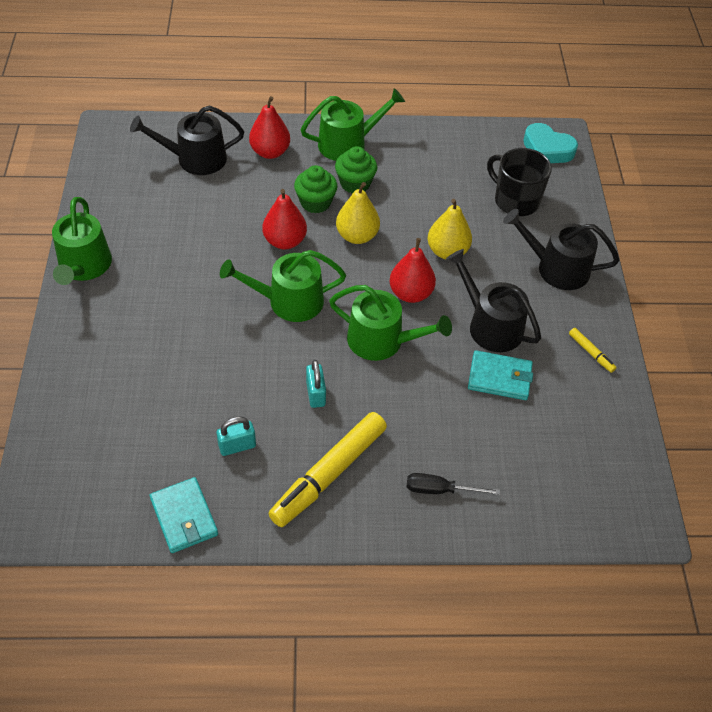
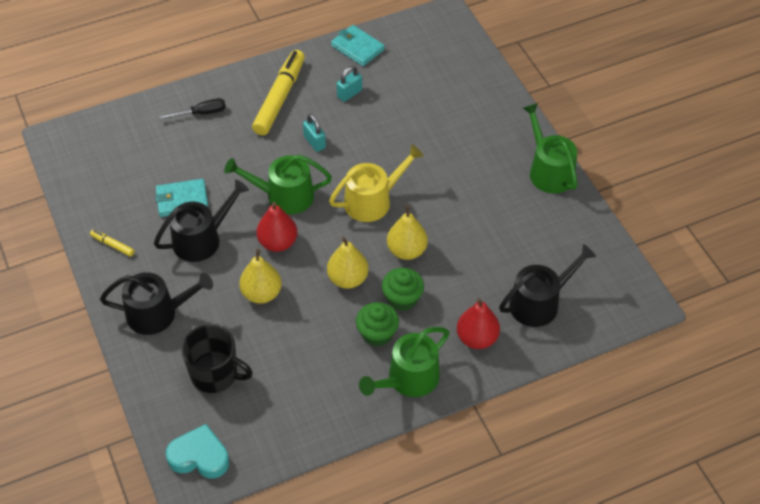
camera: 160 degrees right, 0 degrees up
green watering can [220,250,346,322] -> yellow watering can [329,145,424,222]
red pear [263,189,307,250] -> yellow pear [387,205,428,260]
black watering can [446,249,541,352] -> black watering can turned 60 degrees counterclockwise [154,180,249,262]

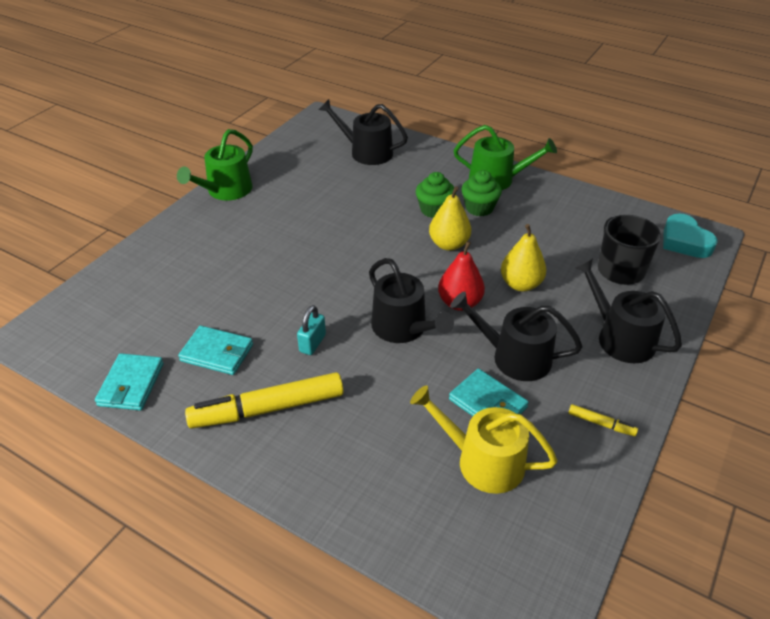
camera: 125 degrees left, 10 degrees down
yellow marker [90,229,135,257] -> yellow marker turned 60 degrees counterclockwise [568,404,638,436]
black screwdriver [159,98,226,119] -> none
green watering can [224,155,332,214] -> black watering can [369,258,454,343]
yellow watering can [329,145,424,222] -> yellow watering can moved to [410,386,558,494]
turquoise padlock [337,66,362,102] -> turquoise wallet [178,326,253,375]
yellow pear [387,205,428,260] -> none
red pear [457,298,500,349] -> none

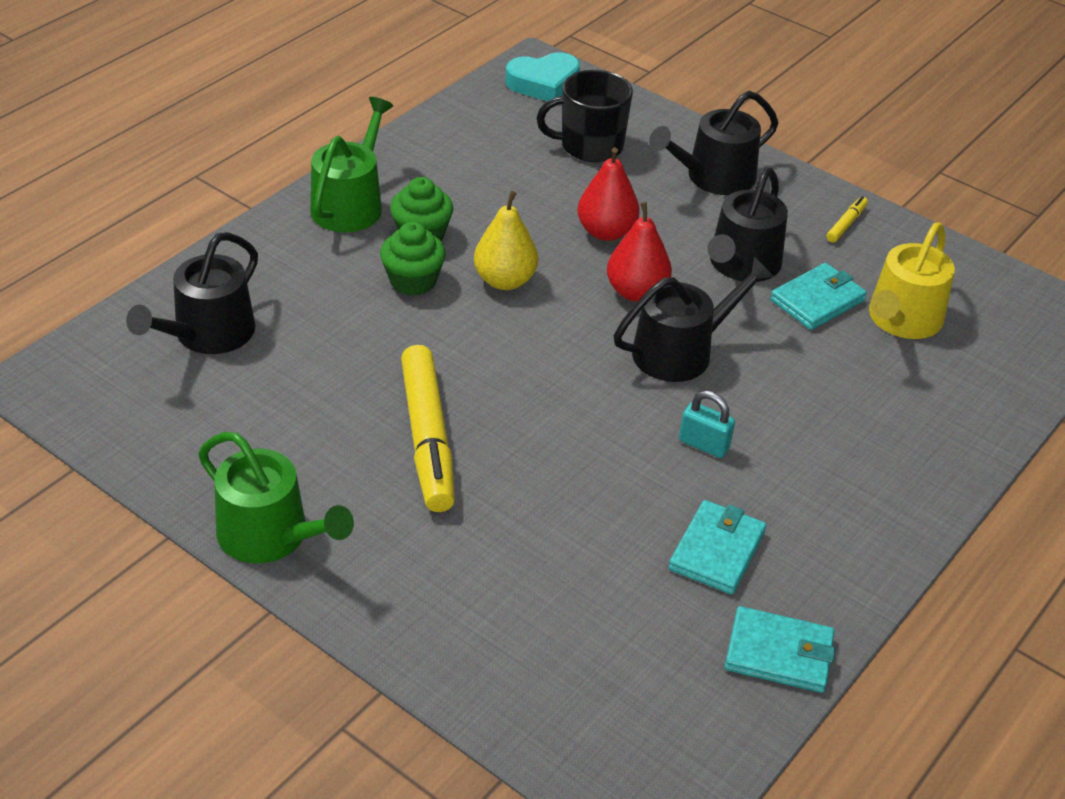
camera: 85 degrees left, 0 degrees up
yellow marker [185,372,344,428] -> yellow marker moved to [401,345,455,512]
yellow pear [501,224,546,292] -> red pear [577,147,640,241]

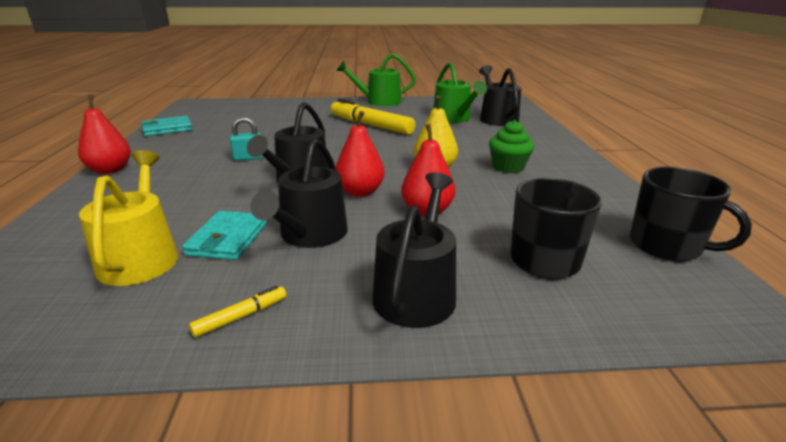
camera: 140 degrees right, 15 degrees down
green watering can [310,97,393,232] -> green watering can moved to [433,62,487,123]
green cupcake [380,222,446,296] -> none
turquoise heart [506,52,580,101] -> none
turquoise wallet [669,500,766,594] -> none
black watering can [708,168,788,282] -> black watering can turned 150 degrees counterclockwise [250,138,348,248]
yellow marker [826,196,868,243] -> yellow marker turned 120 degrees counterclockwise [189,285,286,338]
none -> red pear [78,94,131,174]
none -> black mug [630,167,752,261]

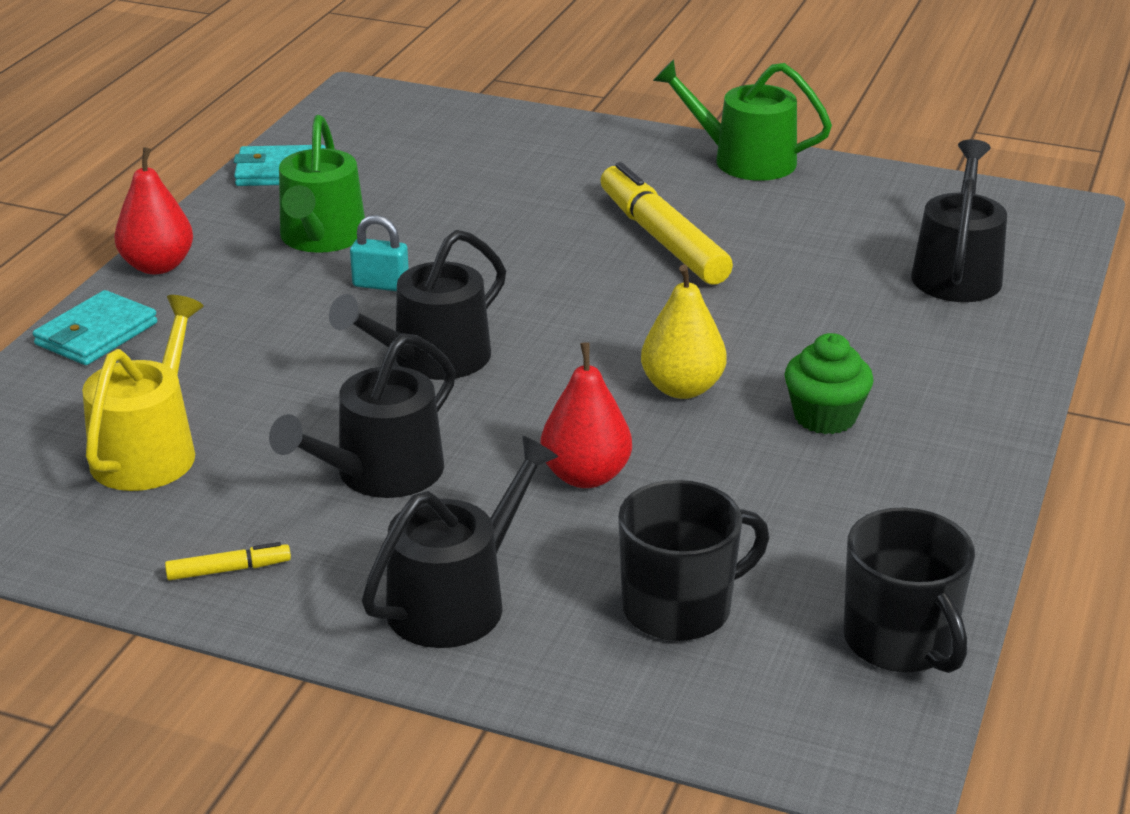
camera: 25 degrees right, 5 degrees up
turquoise wallet [182,211,267,260] -> turquoise wallet moved to [33,290,157,365]
red pear [335,111,385,197] -> none
green watering can [433,62,487,123] -> green watering can moved to [279,115,365,253]

